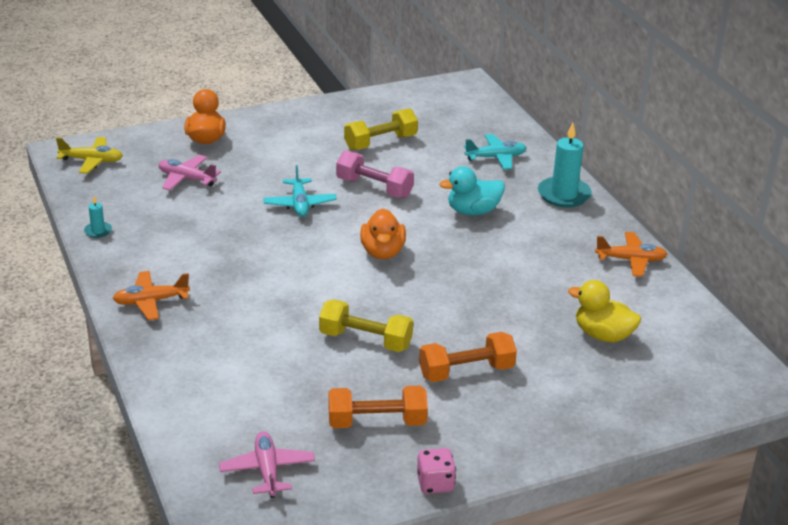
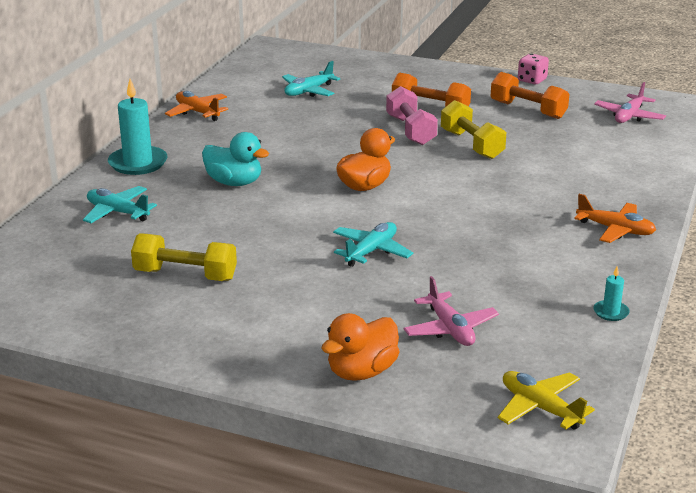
camera: 135 degrees left, 5 degrees down
pink dumbbell [336,151,414,198] -> pink dumbbell moved to [386,86,438,145]
yellow duck [568,280,641,342] -> turquoise plane [282,61,340,97]

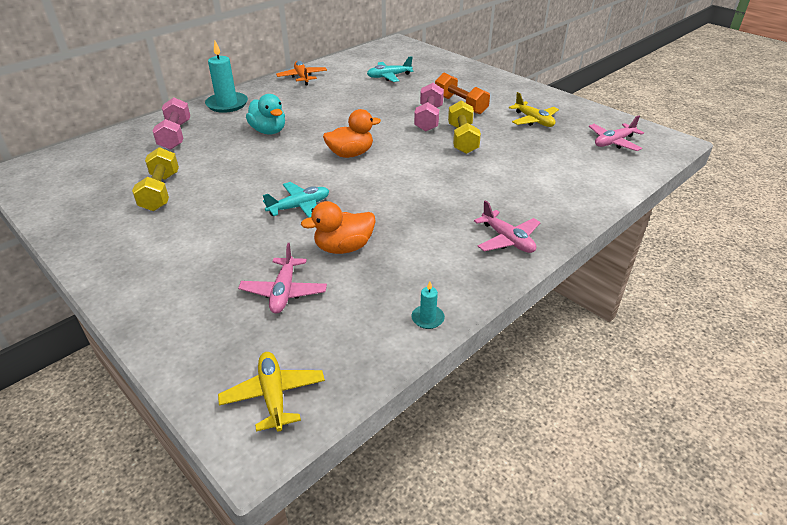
camera: 25 degrees right, 10 degrees up
turquoise plane [83,186,157,223] -> pink dumbbell [153,97,190,150]
yellow dumbbell [131,233,237,281] -> yellow dumbbell turned 45 degrees clockwise [132,147,179,211]
orange duck [321,313,399,381] -> orange duck moved to [301,201,376,254]
orange dumbbell [491,72,569,119] -> yellow plane [509,92,559,127]
pink dice [518,53,549,85] -> none
orange plane [574,194,656,243] -> pink plane [474,200,541,253]

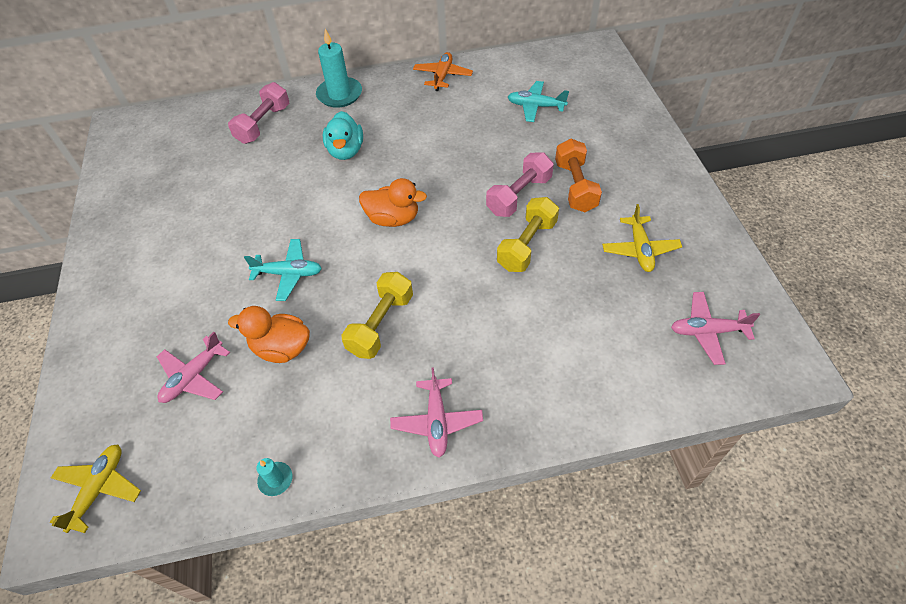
camera: 35 degrees right, 15 degrees up
yellow dumbbell [132,147,179,211] -> yellow dumbbell moved to [341,272,413,359]

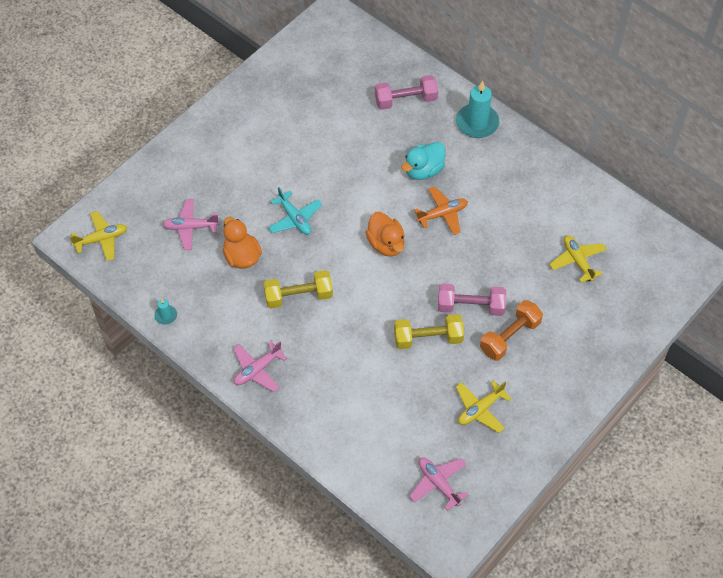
camera: 50 degrees right, 5 degrees up
orange plane [413,52,473,91] -> orange plane moved to [414,187,468,235]
turquoise plane [508,81,569,122] -> yellow plane [549,235,607,283]

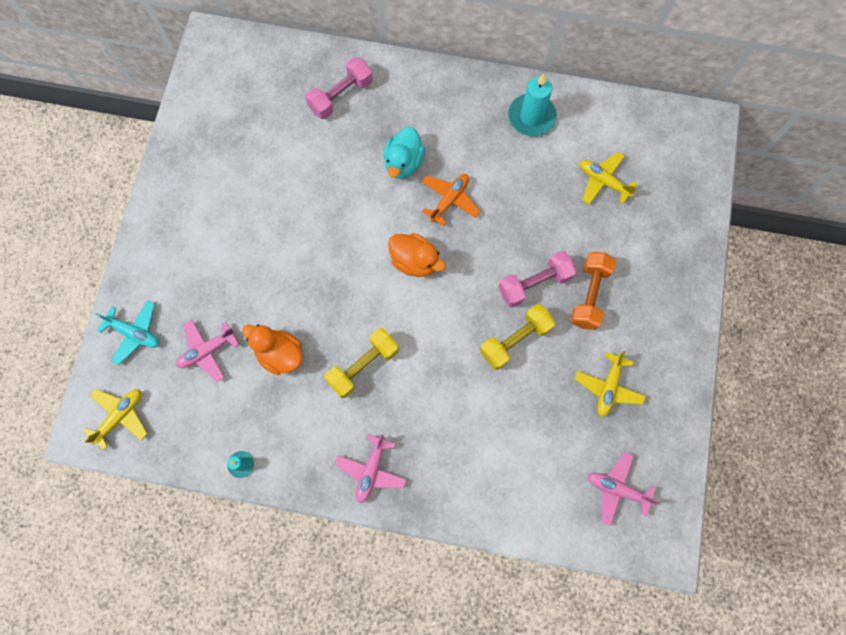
camera: 30 degrees left, 15 degrees up
turquoise plane [268,187,322,235] -> turquoise plane moved to [95,300,159,365]
turquoise candle [456,81,499,138] -> turquoise candle moved to [508,73,557,136]

